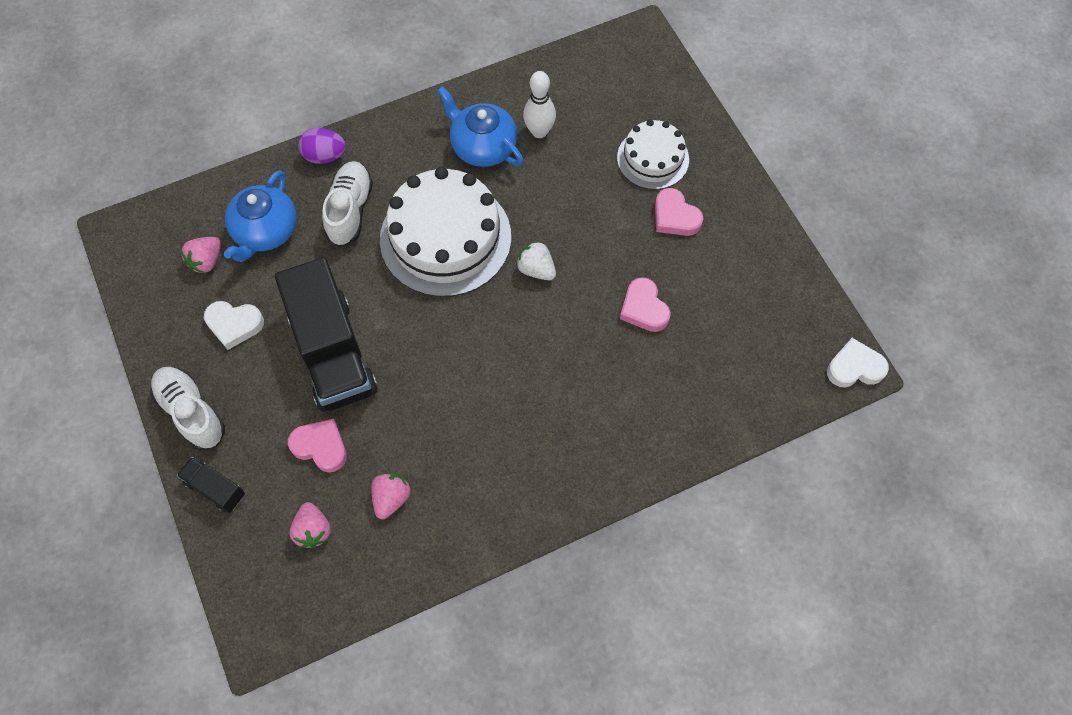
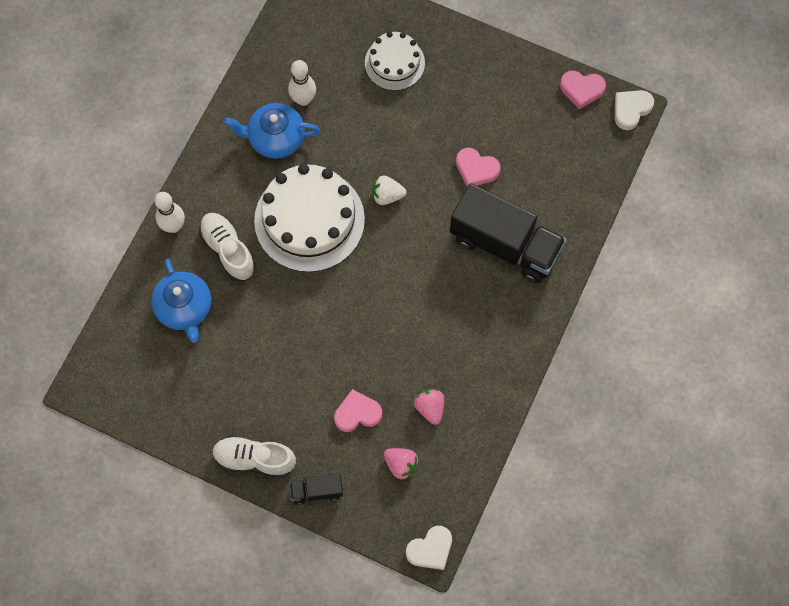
camera: 40 degrees left, 5 degrees up
pink strawberry [181,237,221,273] -> none
white heart [204,301,264,350] -> white heart moved to [406,526,452,570]
black truck [275,257,378,412] -> black truck moved to [450,183,566,283]
purple egg [298,128,346,164] -> white bowling pin [154,192,185,233]
pink heart [655,188,704,236] -> pink heart moved to [560,71,606,109]

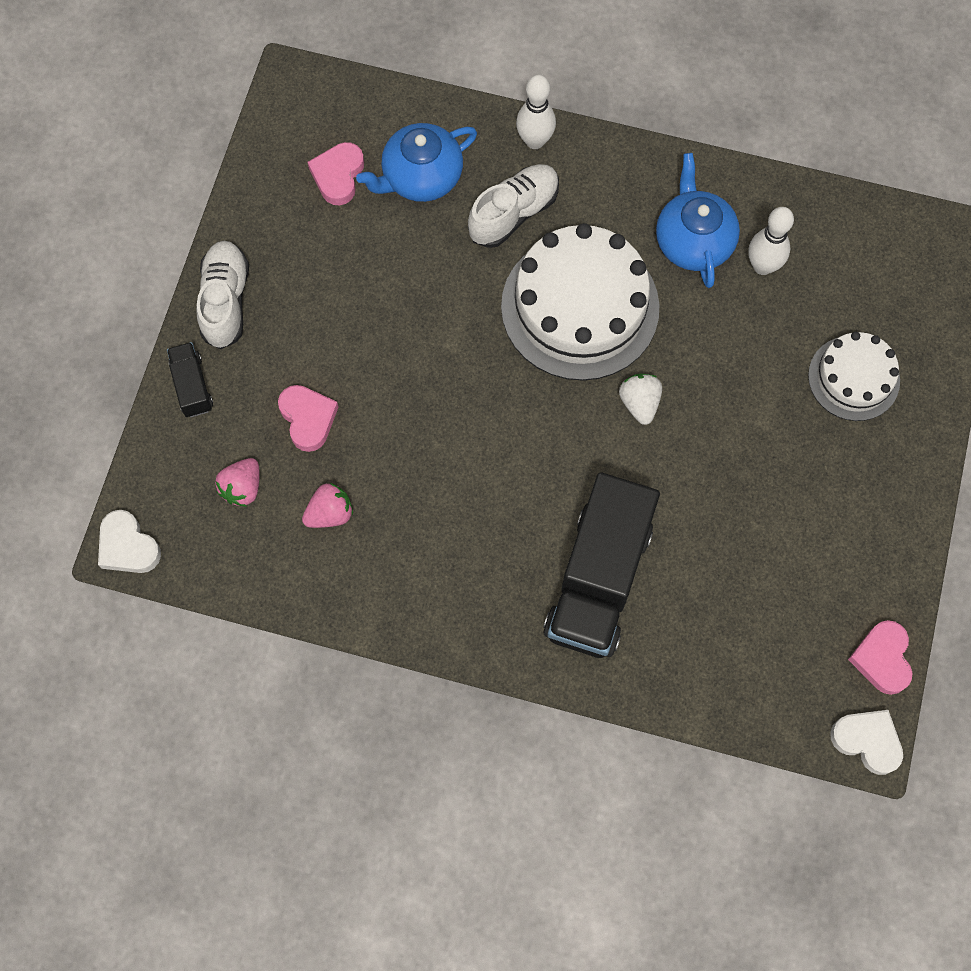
camera: 80 degrees right, 0 degrees up
pink heart [456,147,501,187] -> pink heart moved to [308,142,364,205]

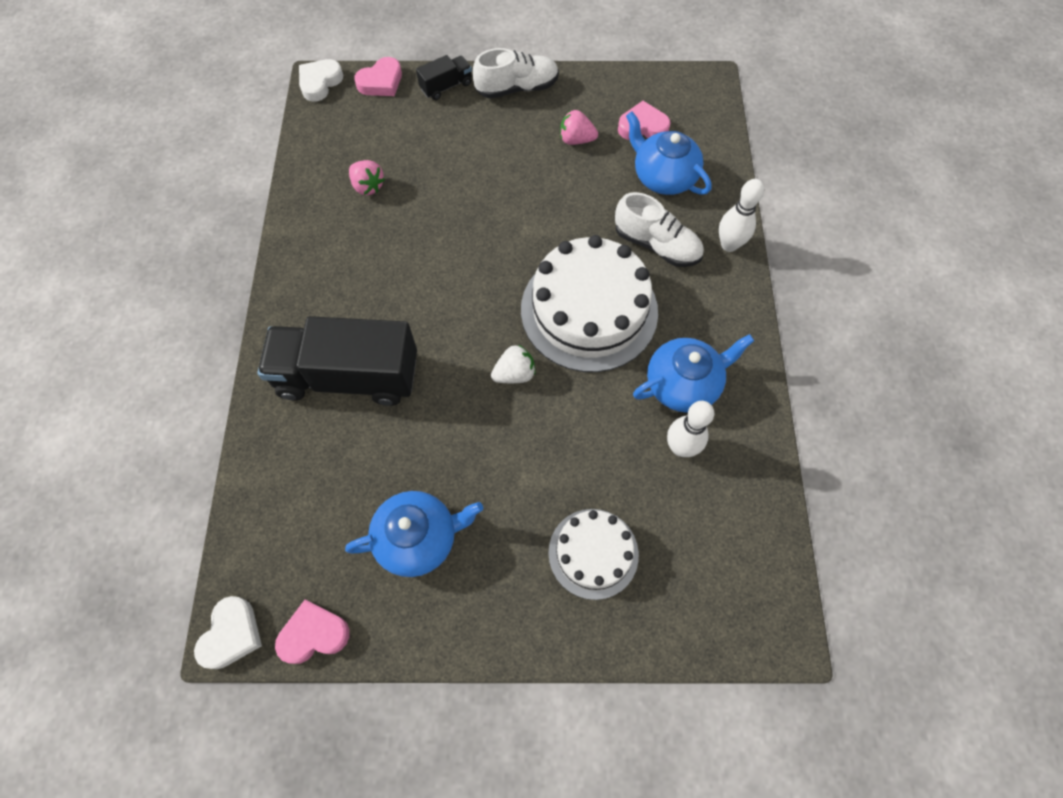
camera: 75 degrees right, 5 degrees down
pink strawberry [215,458,260,507] -> pink strawberry moved to [560,110,598,145]
pink heart [278,385,338,452] -> pink heart moved to [354,57,402,96]
none -> blue teapot [345,491,483,577]

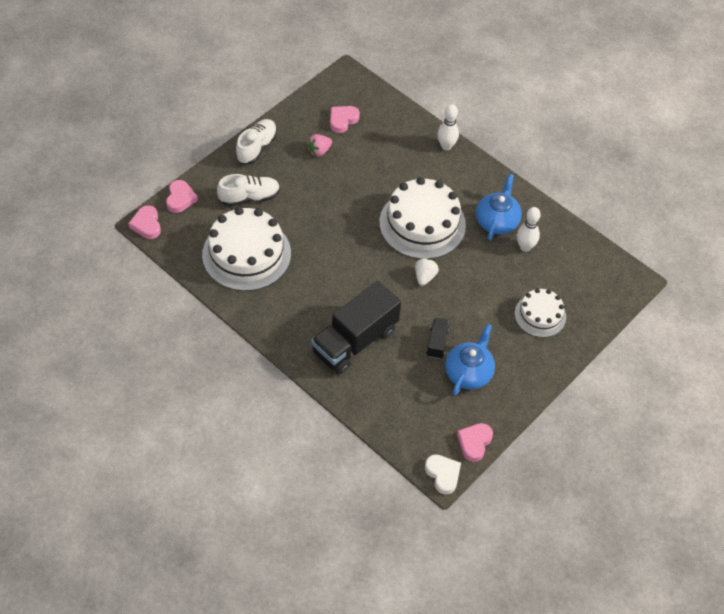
camera: 50 degrees left, 10 degrees down
white heart [299,59,343,102] -> pink heart [128,205,161,239]
pink strawberry [349,160,385,195] -> white cake [202,207,291,291]
black truck [416,55,472,100] -> black truck moved to [426,318,449,359]
white shoe [615,192,704,267] -> white shoe moved to [217,174,280,206]
blue teapot [626,112,712,195] -> none

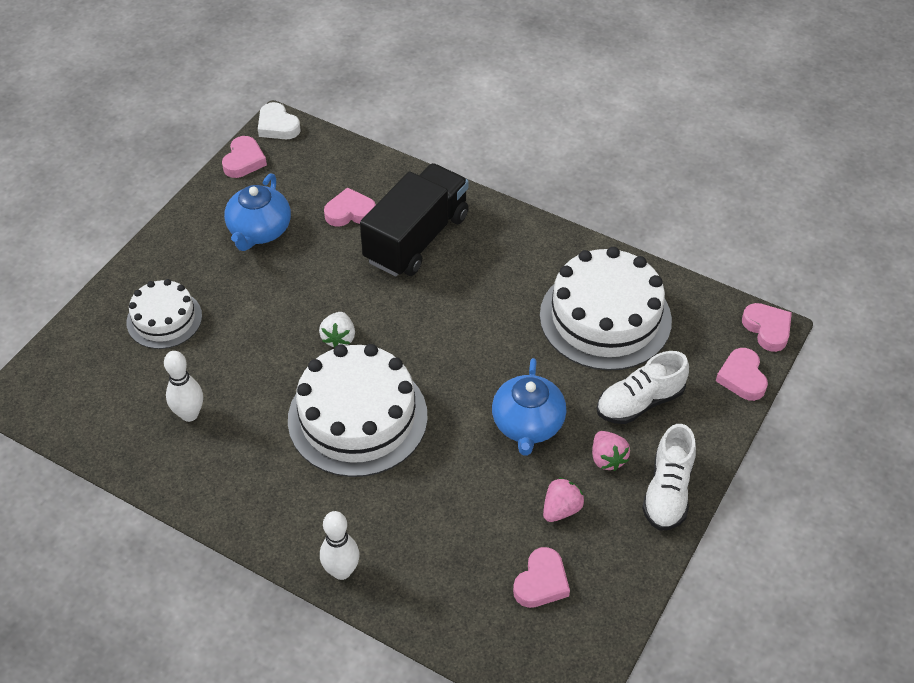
camera: 170 degrees right, 5 degrees down
black truck [426,318,449,359] -> none
blue teapot [476,174,522,240] -> blue teapot moved to [492,358,566,456]
none -> pink heart [324,187,376,227]
none -> pink strawberry [592,431,630,471]

